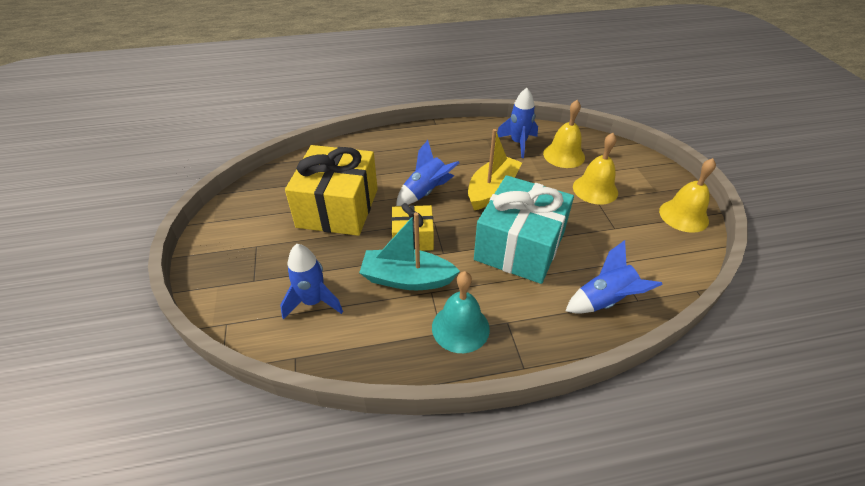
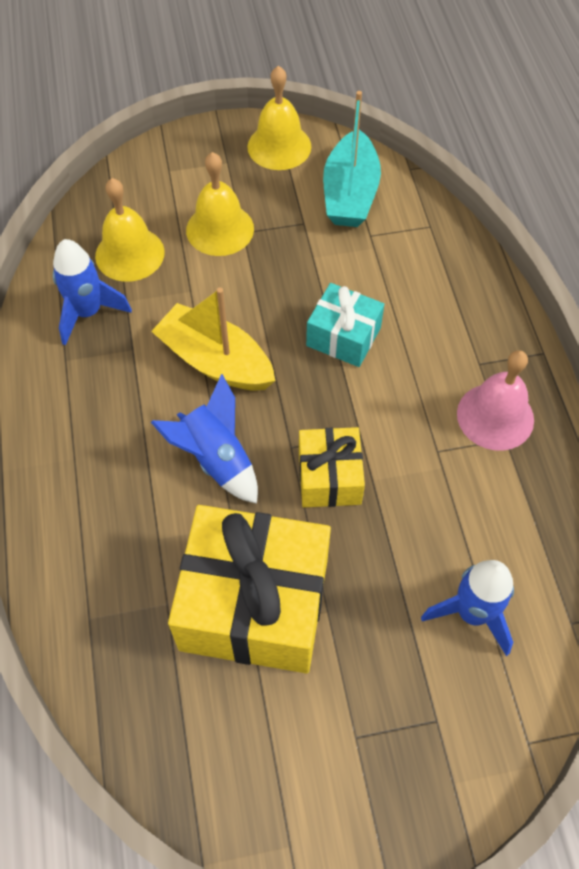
camera: 90 degrees left, 15 degrees up
turquoise boat [359,212,460,290] -> turquoise boat moved to [323,91,381,227]
turquoise bell [432,271,490,353] -> pink bell [457,350,534,451]
turquoise gift [474,175,574,284] -> turquoise gift [306,283,384,367], size x0.53
blue rocket [566,240,663,314] -> none

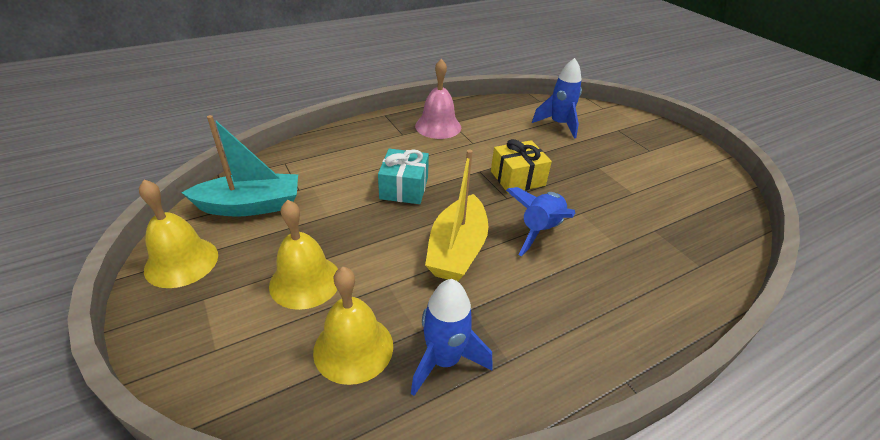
camera: 110 degrees left, 20 degrees down
yellow gift [168,505,331,673] -> none

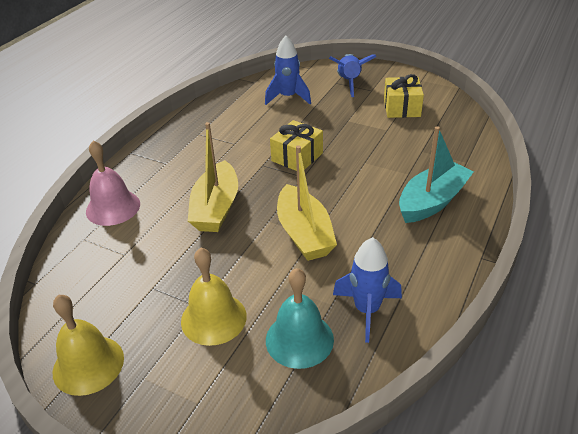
camera: 30 degrees left, 0 degrees up
turquoise boat [181,115,298,217] -> turquoise boat moved to [399,126,474,223]
yellow bell [313,267,393,385] -> turquoise bell [266,268,334,369]
turquoise gift [378,149,429,204] -> yellow boat [188,122,238,232]
pink bell [415,59,461,139] -> pink bell moved to [86,140,140,226]
blue rocket [506,187,575,256] -> blue rocket moved to [329,54,377,97]
none -> yellow gift [384,74,424,118]

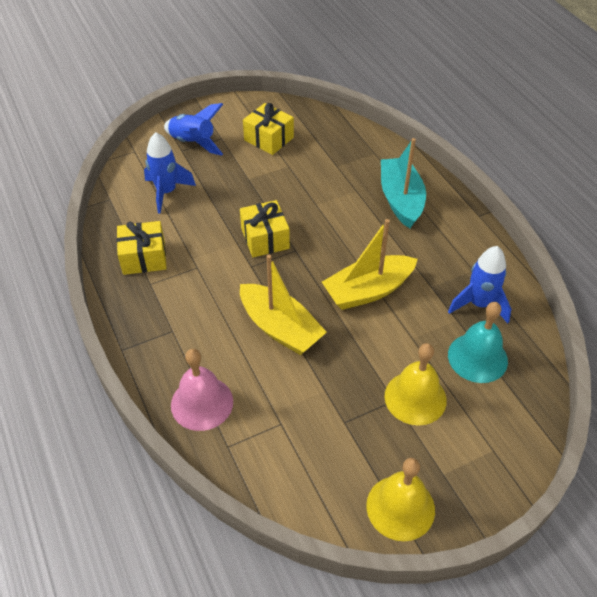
camera: 55 degrees left, 10 degrees up
yellow boat [277,145,337,261] -> yellow boat turned 135 degrees clockwise [322,219,418,310]
none -> yellow gift [117,221,167,275]

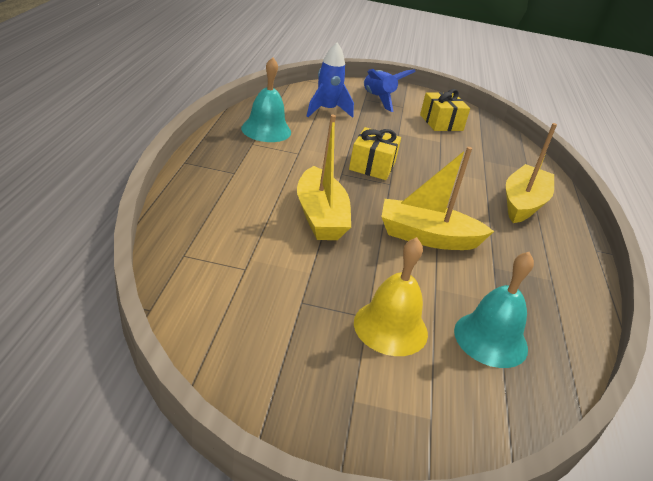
camera: 30 degrees right, 15 degrees down
yellow gift [117,221,167,275] -> turquoise bell [241,57,291,142]
pink bell [171,349,233,431] -> none
yellow bell [366,458,435,541] -> none
turquoise boat [381,138,426,228] -> yellow boat [506,123,557,223]
blue rocket [448,246,511,323] -> none

